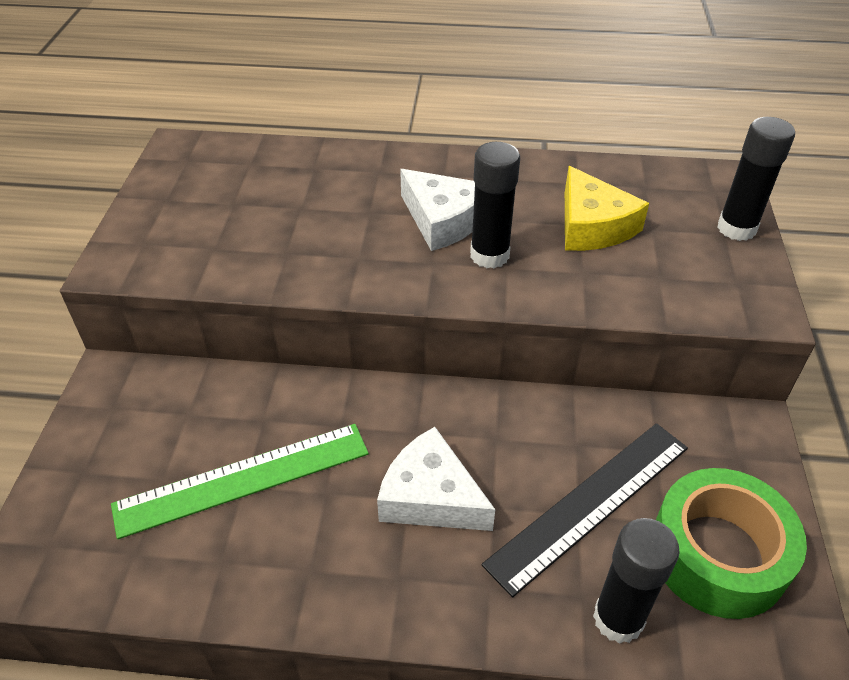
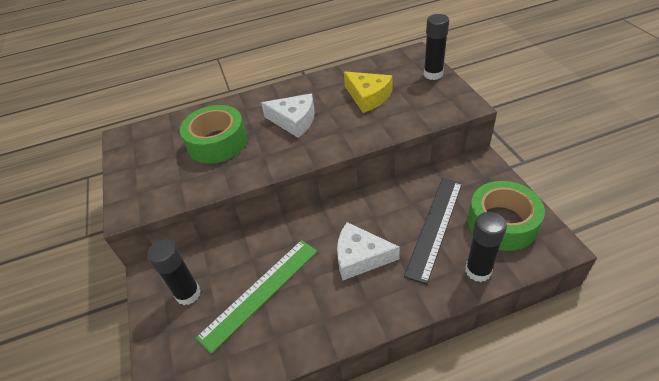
camera: 20 degrees left, 0 degrees up
black glue stick [470,142,520,269] -> black glue stick moved to [147,239,201,305]
none -> green tape [180,105,247,164]

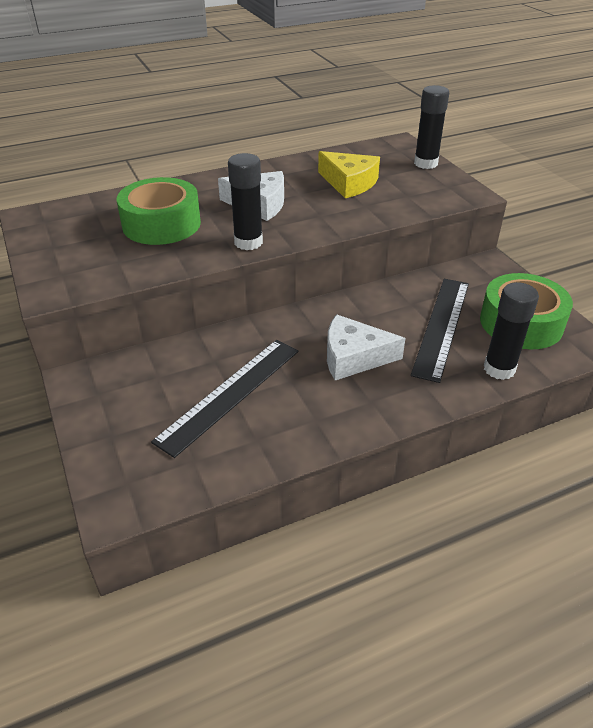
camera: 10 degrees left, 5 degrees down
black glue stick [147,239,201,305] -> black glue stick moved to [228,153,263,250]
green ruler [196,240,317,354] -> black ruler [151,340,298,458]

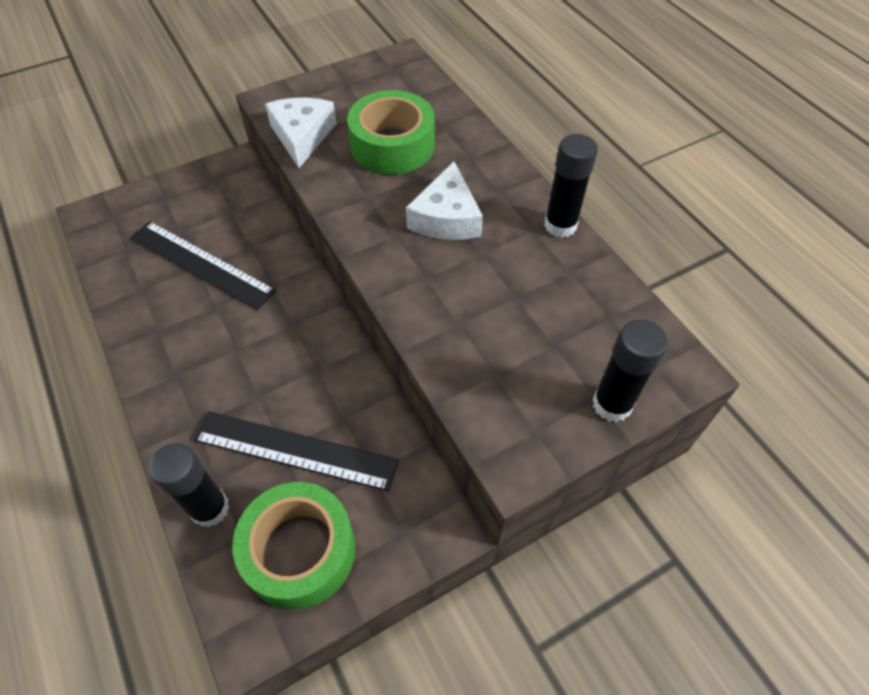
camera: 85 degrees right, 15 degrees up
black glue stick [228,153,263,250] -> black glue stick moved to [544,134,598,238]
yellow cheese [318,151,380,198] -> none
white cheese [327,314,405,380] -> white cheese moved to [265,97,337,168]

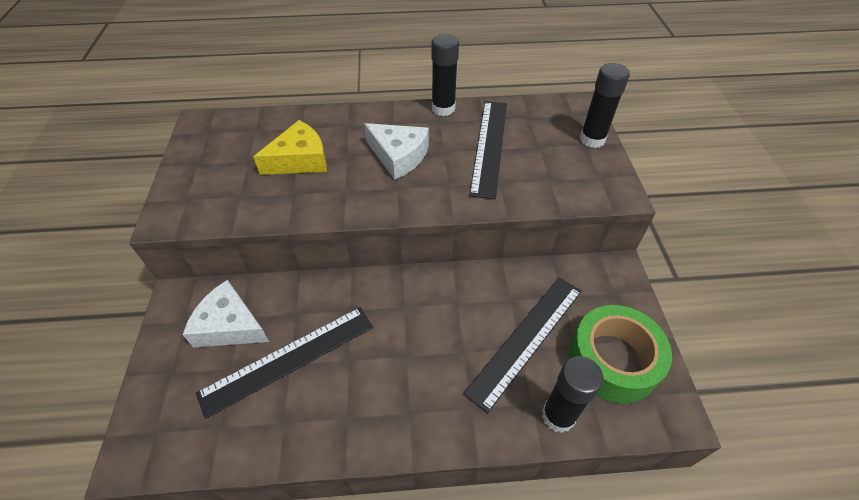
camera: 65 degrees left, 5 degrees down
white cheese [265,97,337,168] -> white cheese moved to [182,280,269,347]
green tape [347,90,435,175] -> yellow cheese [253,120,327,175]
none -> black ruler [469,101,507,199]

